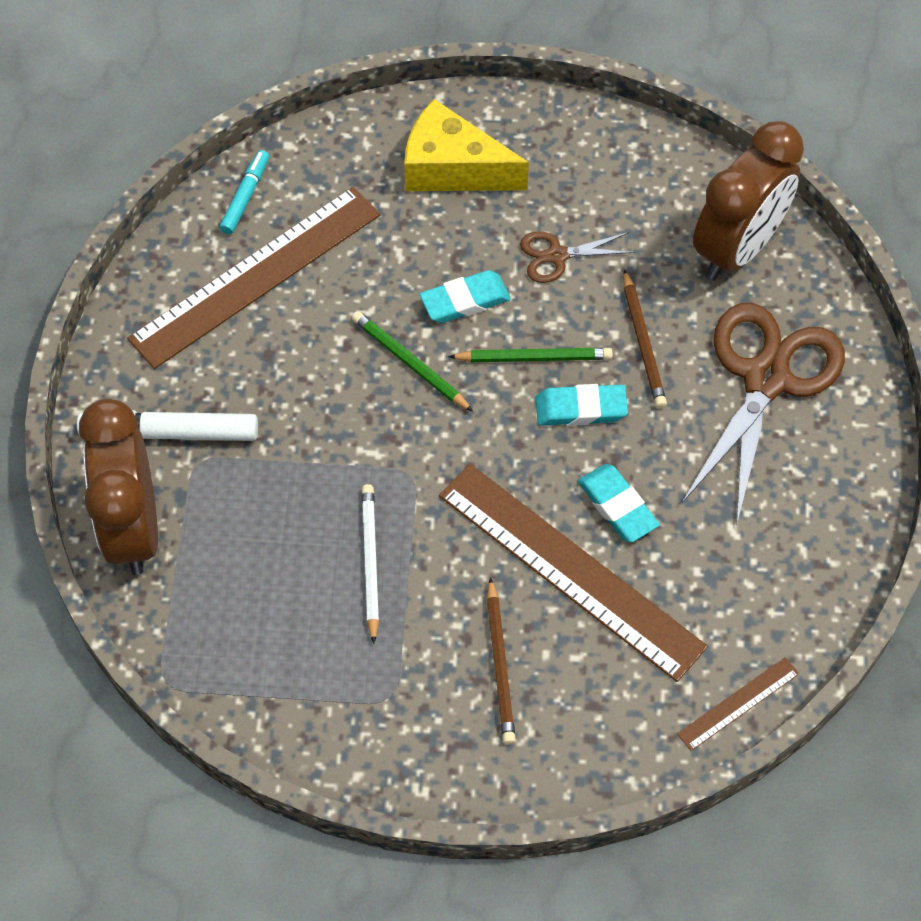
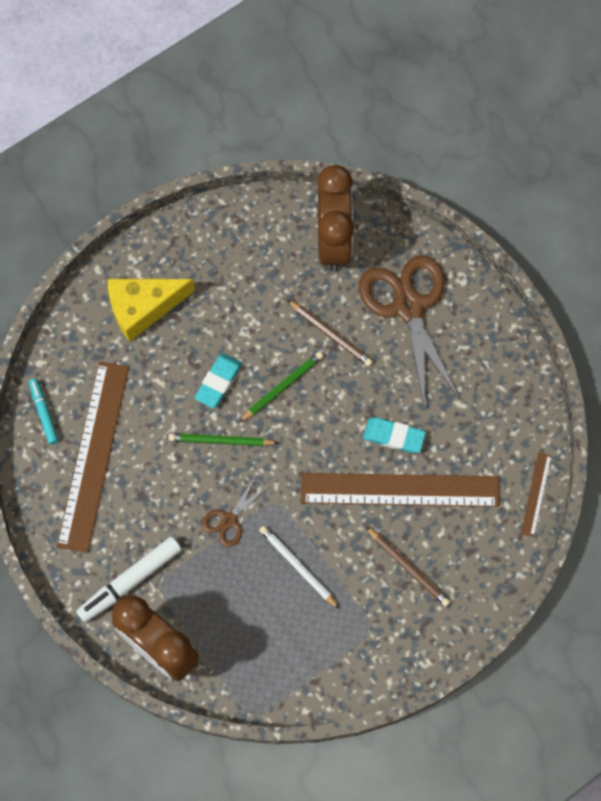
camera: 40 degrees left, 10 degrees up
brown scissors [520,231,635,283] -> brown scissors moved to [202,474,270,547]
turquoise eraser [536,384,628,426] -> none

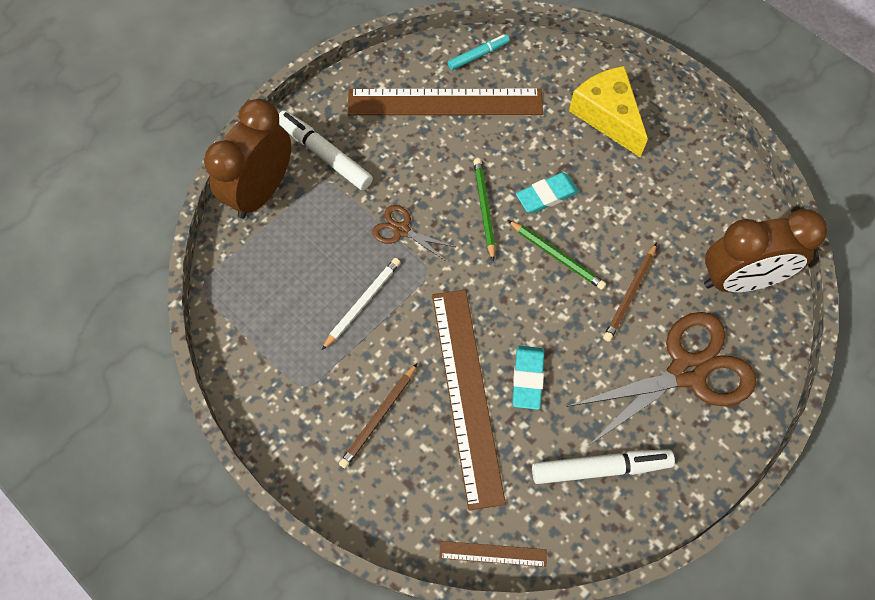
camera: 80 degrees right, 5 degrees down
turquoise eraser [194,353,242,408] -> turquoise eraser turned 45 degrees counterclockwise [516,173,579,214]
none -> white marker [532,449,675,484]

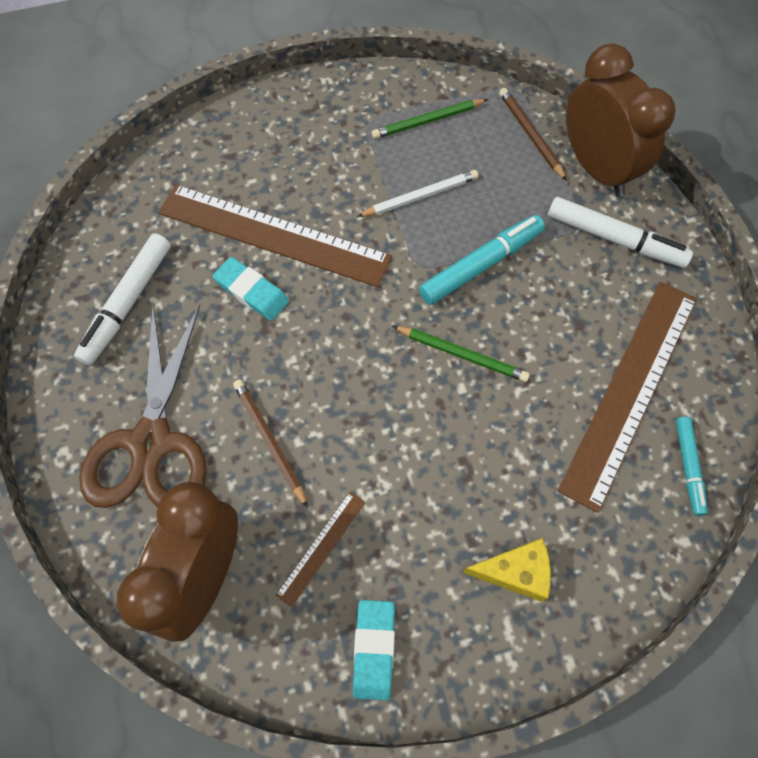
camera: 120 degrees right, 0 degrees up
white marker [279,110,373,190] -> white marker turned 45 degrees clockwise [548,197,693,268]
white pencil [322,258,401,350] -> white pencil turned 90 degrees counterclockwise [357,170,479,217]
brown pencil [339,363,417,468] -> brown pencil moved to [499,88,567,181]
brown scissors [372,205,455,262] -> turquoise marker [419,215,545,305]
brown ruler [440,541,547,567] -> brown ruler moved to [276,492,366,607]
green pencil [508,220,606,290] -> green pencil moved to [372,99,488,139]
turquoise eraser [516,173,579,214] -> turquoise eraser moved to [353,600,395,701]
yellow cheese [569,66,648,157] -> yellow cheese [463,538,551,602], size x0.64

